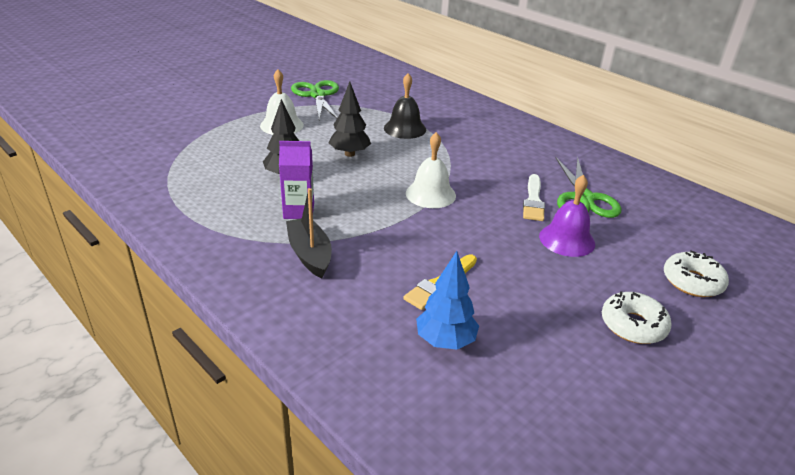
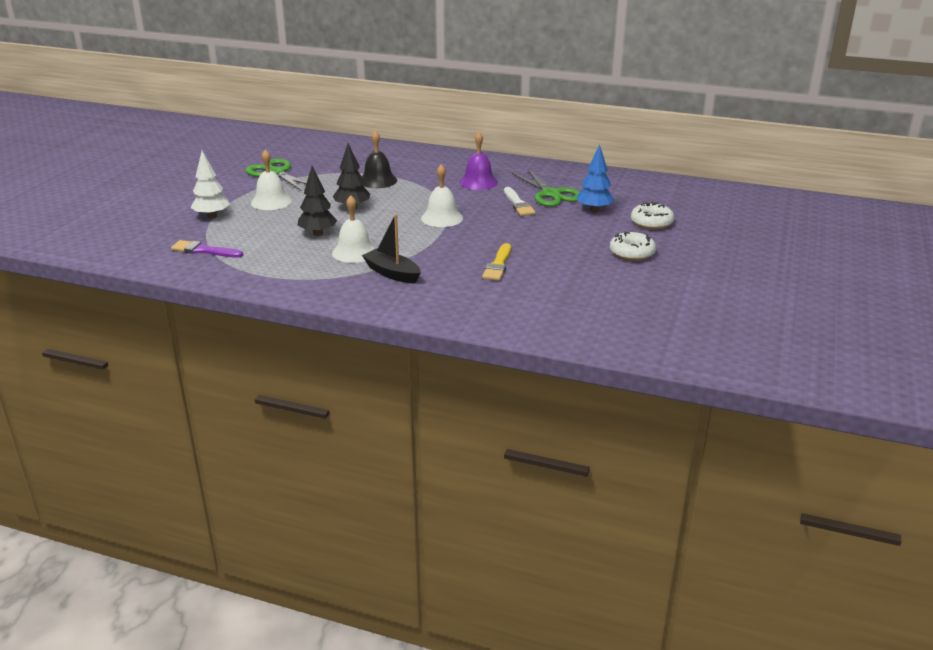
camera: 25 degrees left, 5 degrees down
purple carton [279,141,314,219] -> white bell [332,195,376,263]
blue tree [416,251,479,350] -> blue tree moved to [577,144,615,212]
purple bell [539,175,595,257] -> purple bell moved to [459,132,498,190]
none -> purple brush [171,240,243,258]
none -> white tree [191,151,230,218]

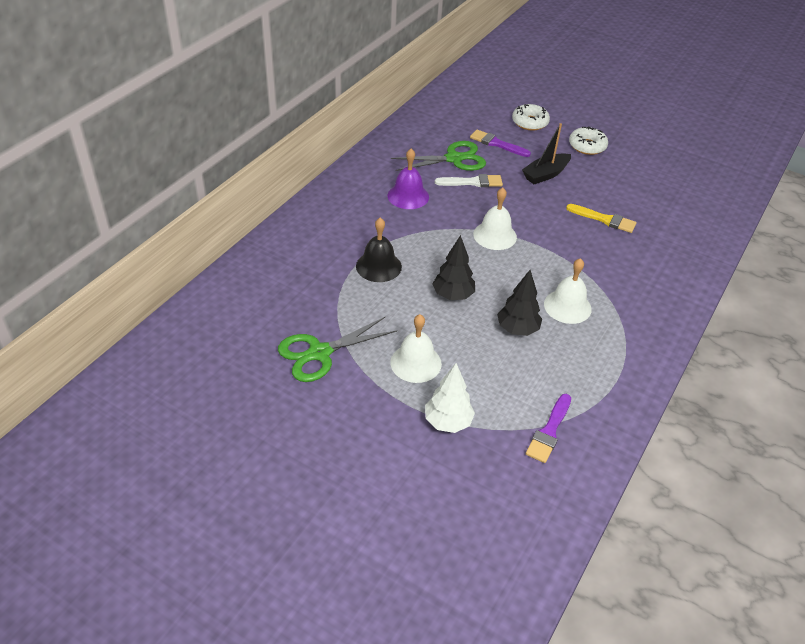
camera: 80 degrees left, 15 degrees up
black boat [362,214,421,284] -> black boat moved to [522,123,571,184]
blue tree [577,144,615,212] -> purple brush [470,130,531,157]

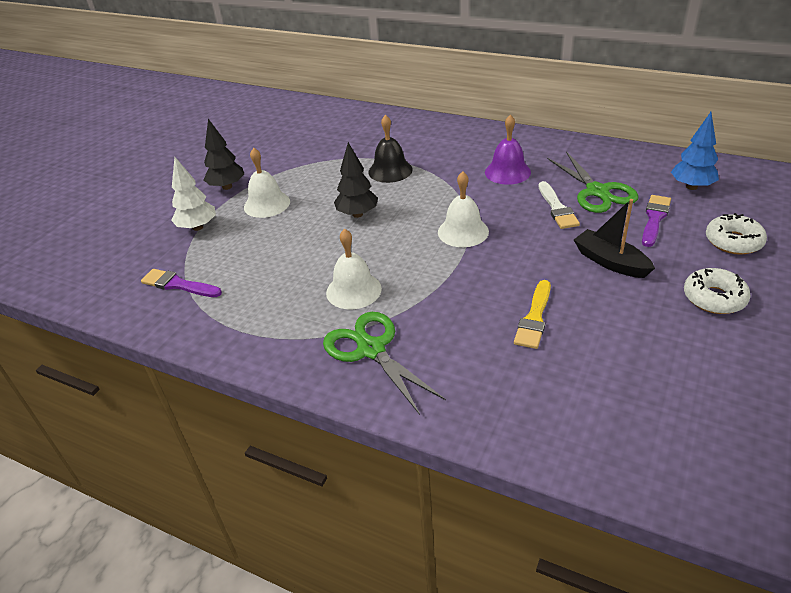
camera: 90 degrees right, 5 degrees down
green scissors [278,316,397,382] -> green scissors moved to [323,312,446,415]
black tree [497,270,542,336] -> black tree moved to [204,119,244,190]
none -> blue tree [671,112,719,190]

